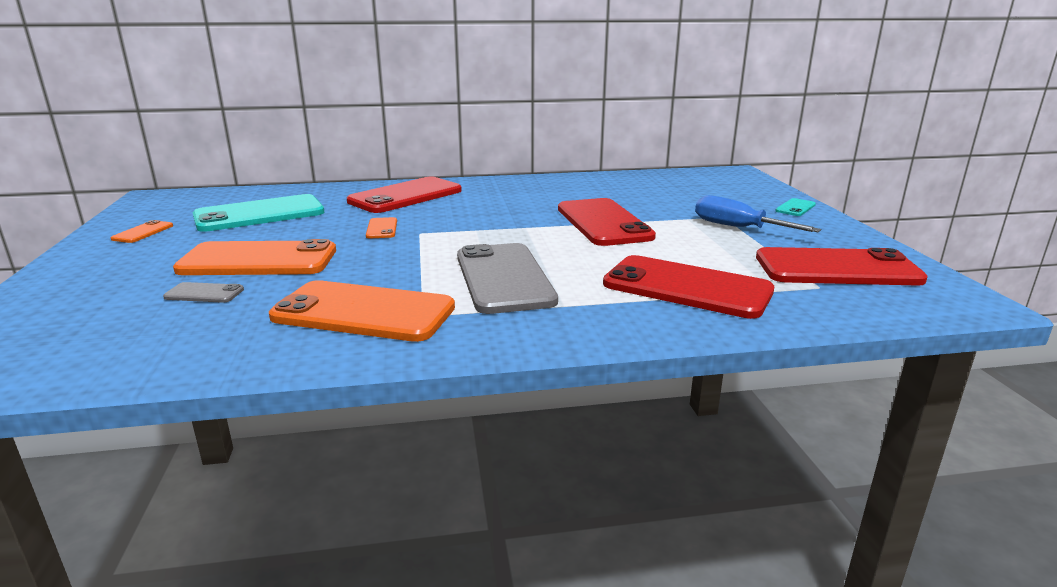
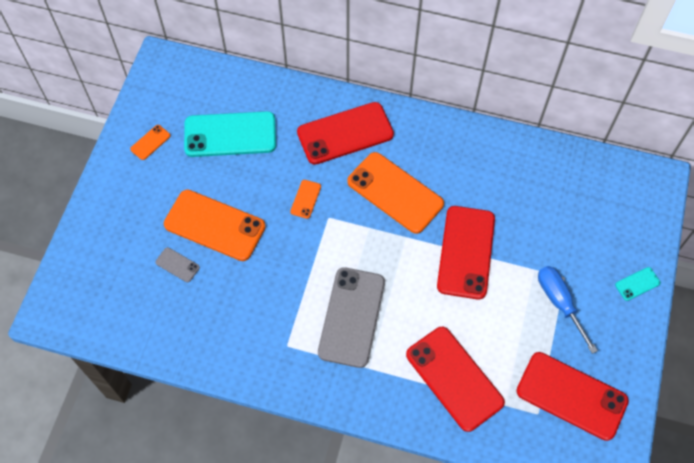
camera: 25 degrees right, 40 degrees up
orange phone [269,280,455,342] -> orange phone moved to [347,152,444,234]

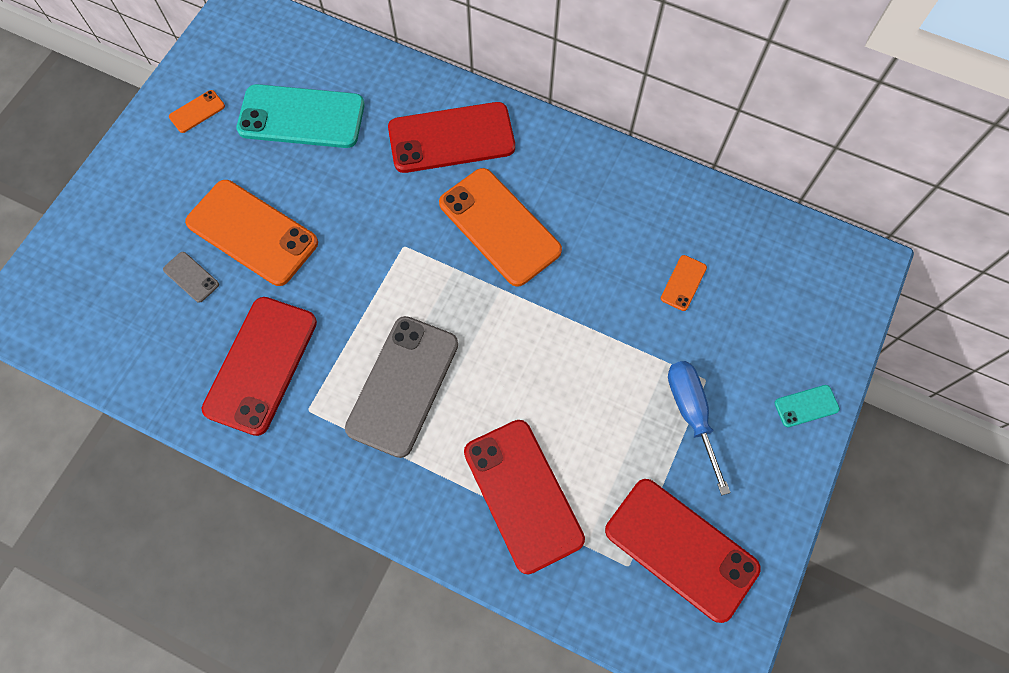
camera: 10 degrees right, 5 degrees up
orange phone [290,180,321,219] -> orange phone moved to [661,255,707,311]
red phone [437,206,495,299] -> red phone moved to [202,297,317,436]

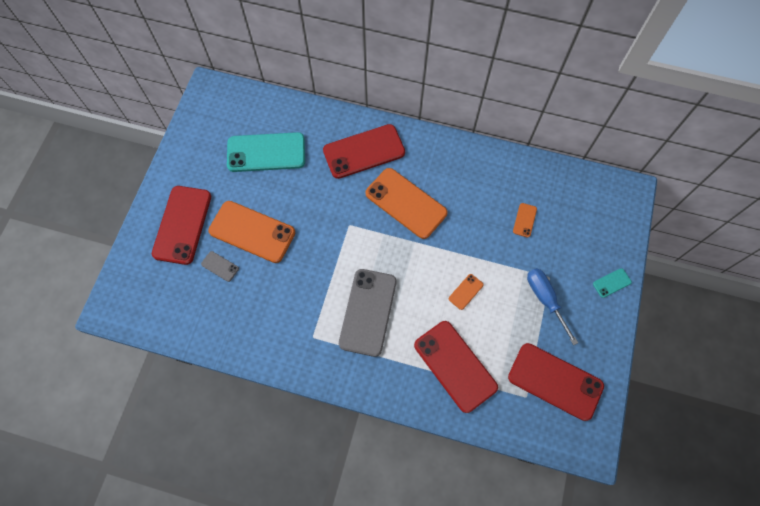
camera: 10 degrees left, 0 degrees up
orange phone [169,90,225,133] -> orange phone moved to [449,274,484,310]
red phone [202,297,317,436] -> red phone moved to [152,186,211,265]

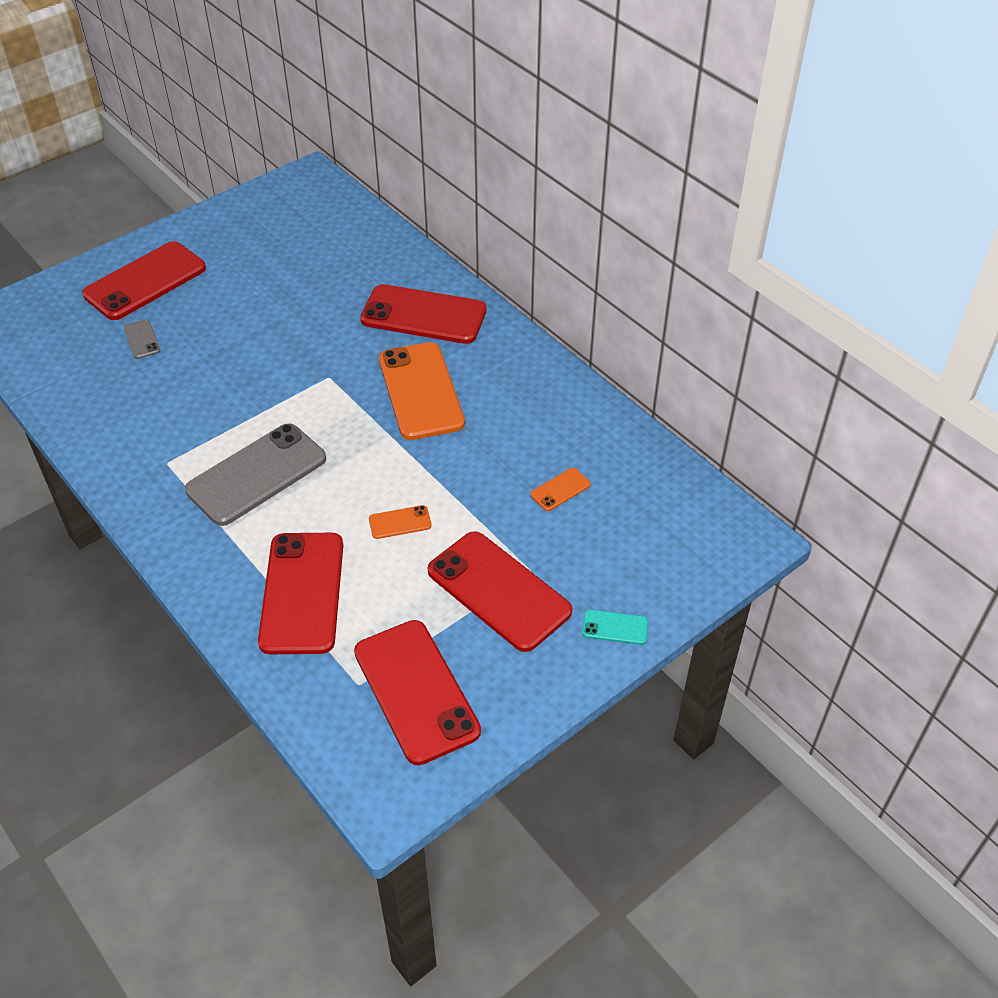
camera: 35 degrees right, 20 degrees down
orange phone [208,201,295,263] -> none
turquoise phone [227,132,305,172] -> none
blue screwdriver [527,268,578,345] -> red phone [428,531,572,652]

